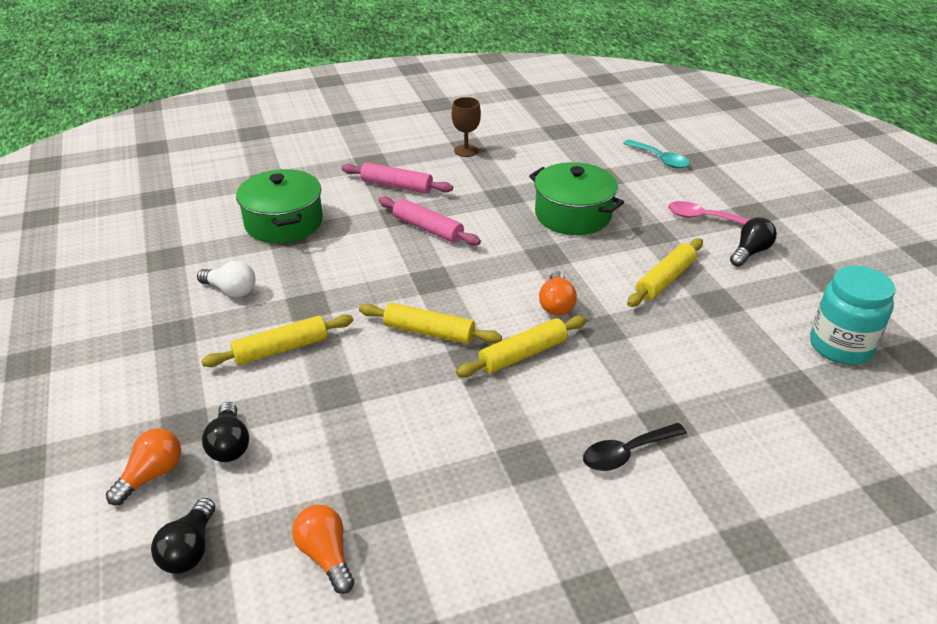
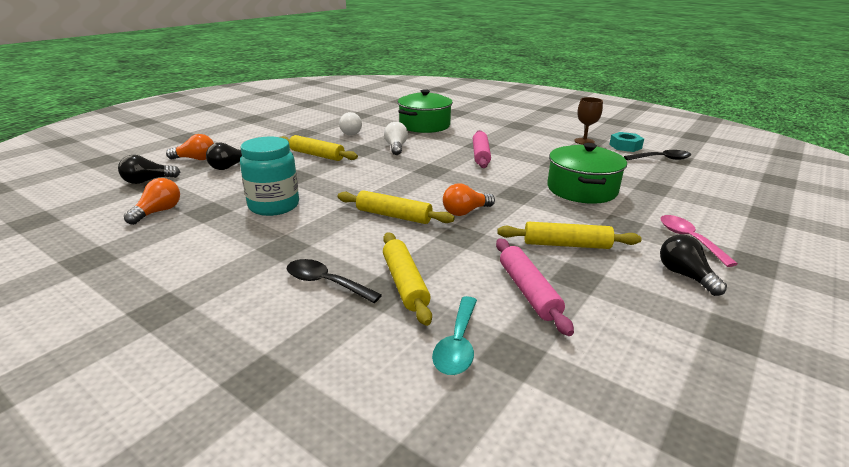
camera: 55 degrees right, 10 degrees down
pink rolling pin [342,162,453,194] -> pink rolling pin moved to [496,238,574,336]
yellow rolling pin [359,303,502,344] -> yellow rolling pin moved to [383,232,432,326]
turquoise spoon [623,140,690,168] -> turquoise spoon moved to [432,296,477,375]
black light bulb [730,217,777,267] -> black light bulb turned 120 degrees counterclockwise [660,234,727,296]
turquoise jar [810,266,895,365] -> turquoise jar moved to [240,136,299,216]
none -> white light bulb [384,122,408,155]
none -> turquoise nut [609,132,644,152]
none -> black spoon [624,150,691,160]

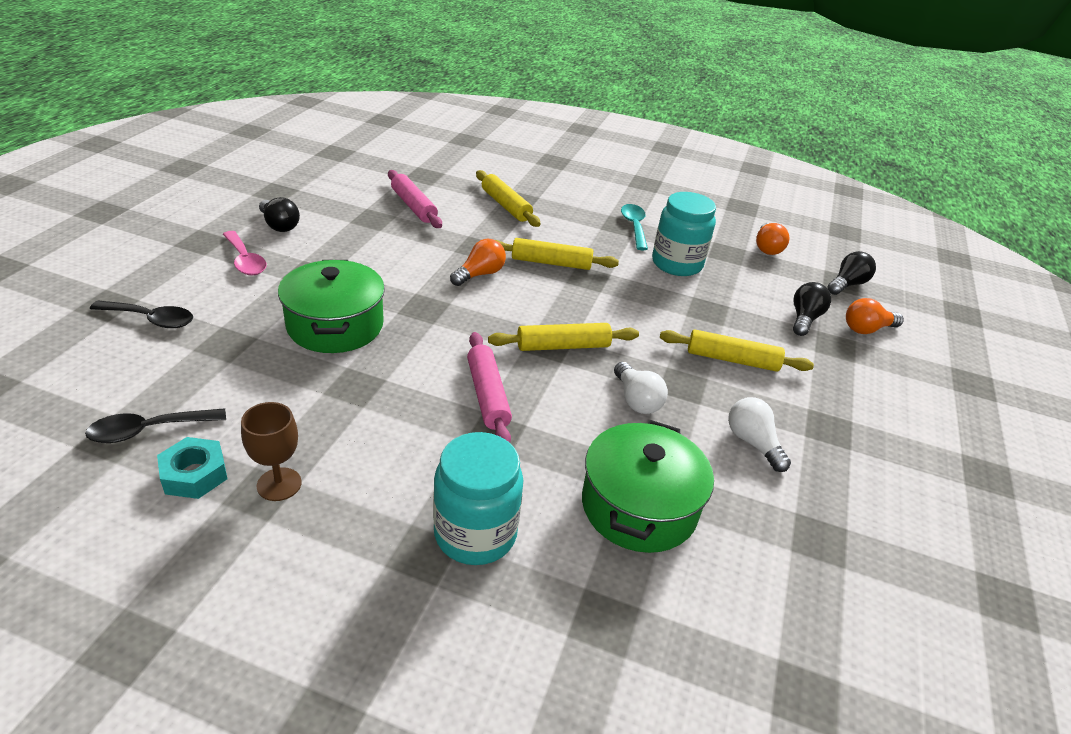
camera: 160 degrees right, 10 degrees up
black spoon [287,259,382,303] -> black spoon moved to [90,301,193,328]
turquoise spoon [432,296,477,375] -> turquoise spoon moved to [621,204,648,250]
yellow rolling pin [497,222,642,249] -> yellow rolling pin moved to [488,323,639,351]
none -> turquoise jar [433,432,523,565]

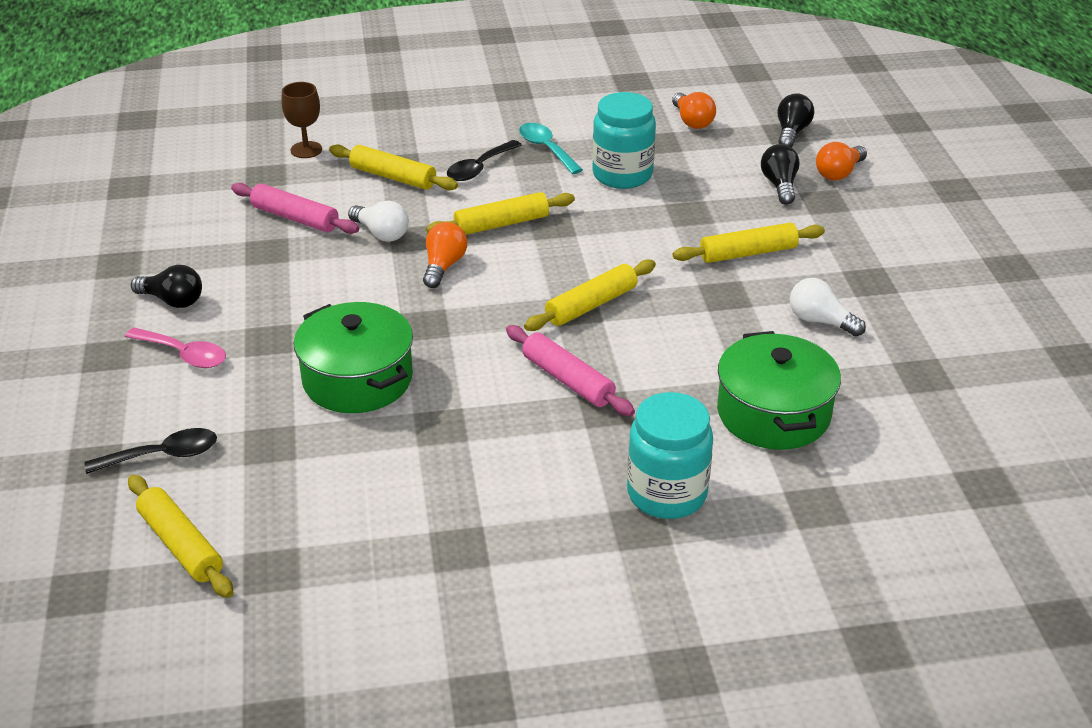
camera: 25 degrees left, 0 degrees up
black spoon [85,408,226,443] -> black spoon moved to [447,140,522,181]
turquoise nut [157,437,227,499] -> none
brown goblet [241,402,302,501] -> brown goblet moved to [281,82,322,158]
white light bulb [614,362,668,414] -> white light bulb moved to [348,201,409,242]
none -> yellow rolling pin [128,475,233,598]

